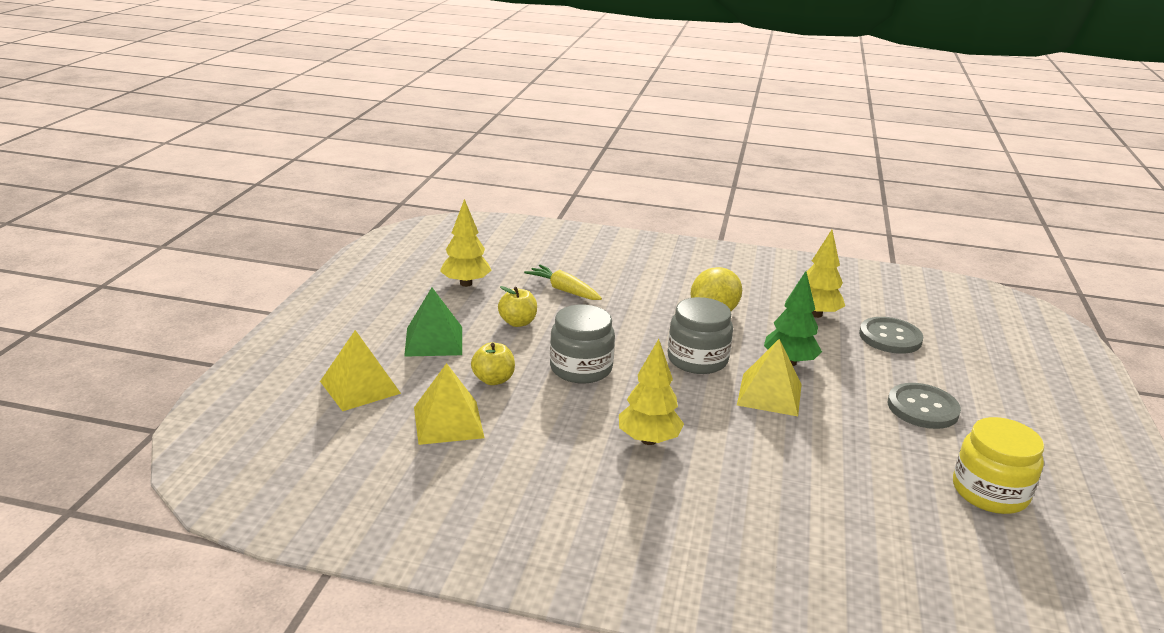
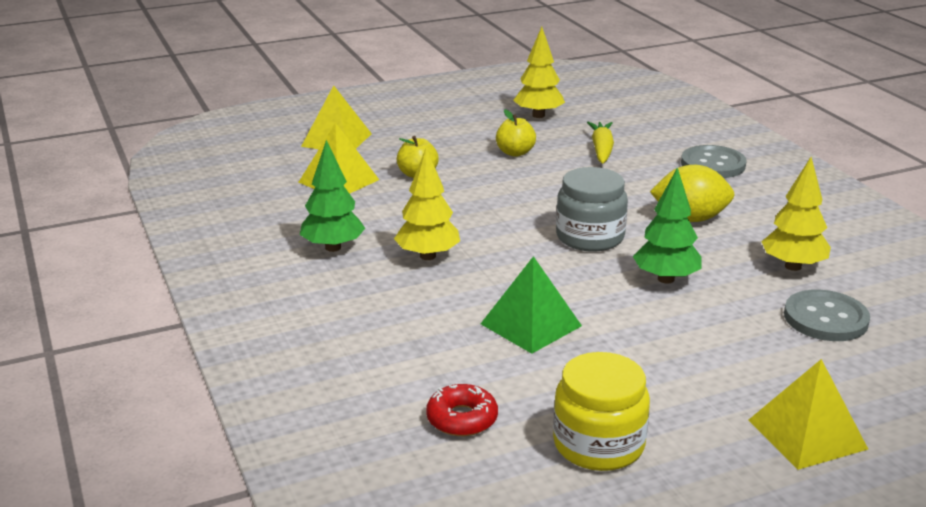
camera: 55 degrees right, 0 degrees up
green pyramid [404,288,462,357] -> green pyramid moved to [481,256,582,354]
grey jar [550,305,615,384] -> none
yellow pyramid [737,339,802,416] -> yellow pyramid moved to [749,359,868,470]
grey button [888,383,961,429] -> grey button moved to [681,145,747,178]
none -> green tree [300,140,365,252]
none -> red donut [426,384,498,436]

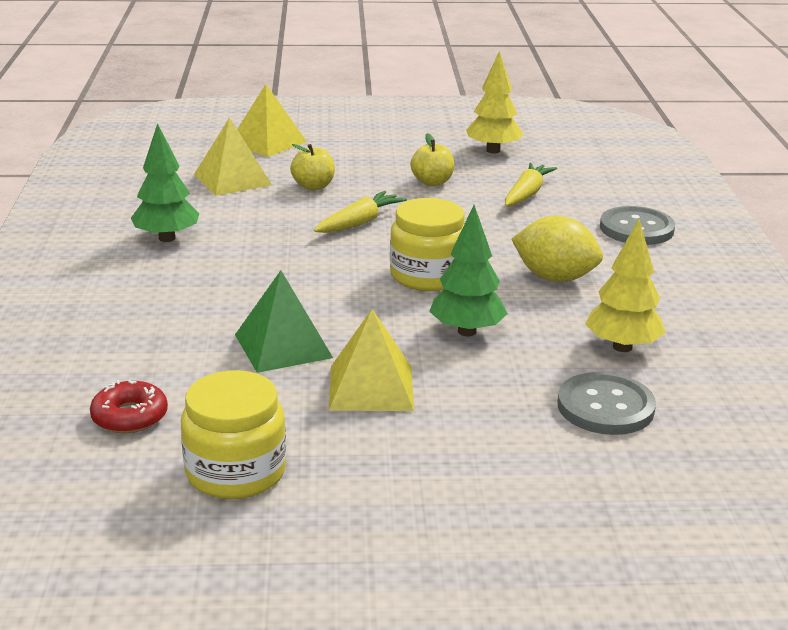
camera: 20 degrees right, 0 degrees up
yellow tree [394,148,460,260] -> none
grey jar [556,167,628,252] -> yellow jar [390,198,465,291]
yellow pyramid [749,359,868,470] -> yellow pyramid moved to [329,309,414,411]
none -> yellow carrot [314,191,407,233]

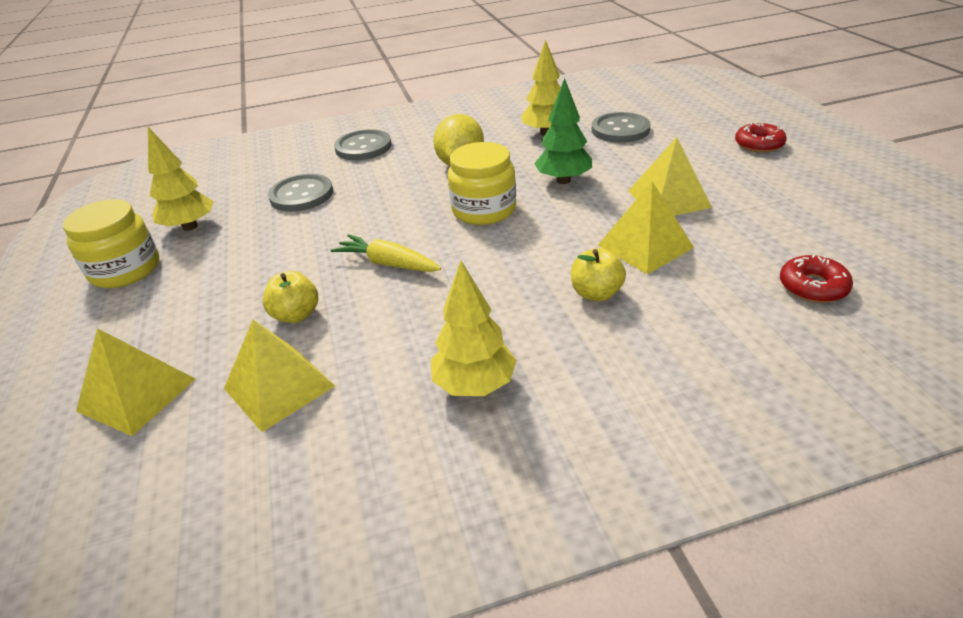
camera: 100 degrees left, 10 degrees up
green tree [131,123,199,242] -> yellow tree [431,261,517,396]
yellow jar [181,370,286,499] -> yellow jar moved to [63,199,159,288]
green pyramid [235,270,333,373] -> yellow pyramid [598,181,694,274]
yellow apple [410,133,454,186] -> yellow apple moved to [571,248,626,301]
yellow carrot [505,163,557,206] -> grey button [268,174,333,212]
none -> red donut [735,122,787,153]

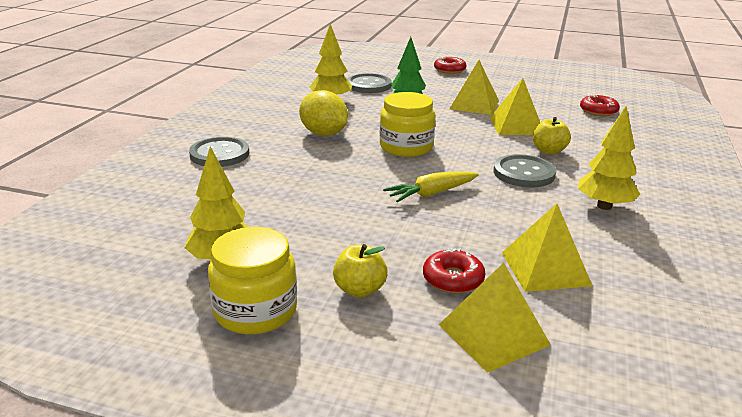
camera: 60 degrees left, 10 degrees down
yellow apple [262,271,318,323] -> yellow apple moved to [333,244,387,298]
grey button [268,174,333,212] -> grey button moved to [494,154,556,187]
none -> red donut [423,248,485,294]

